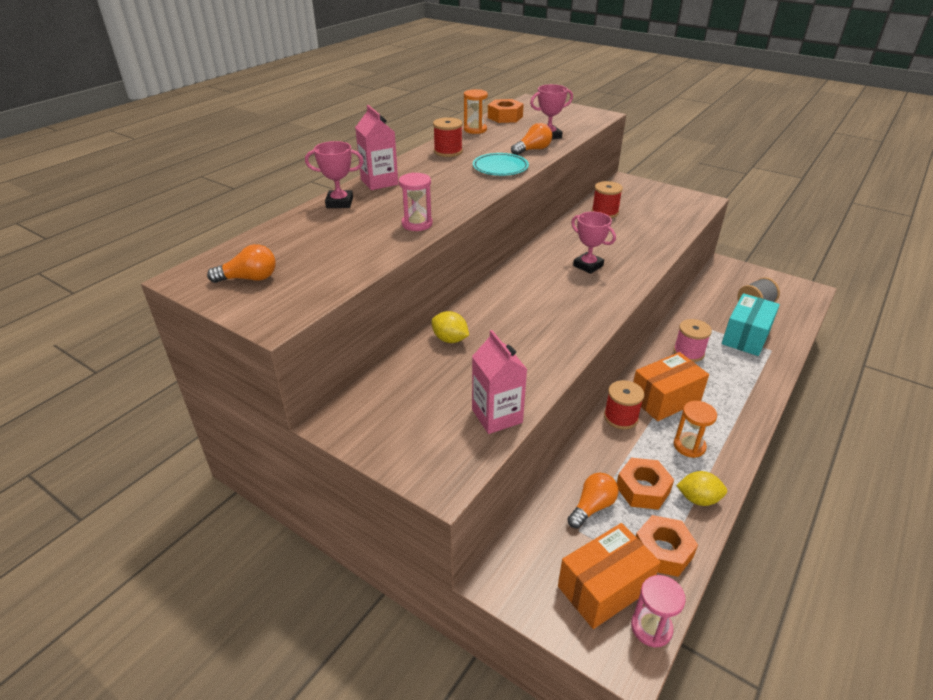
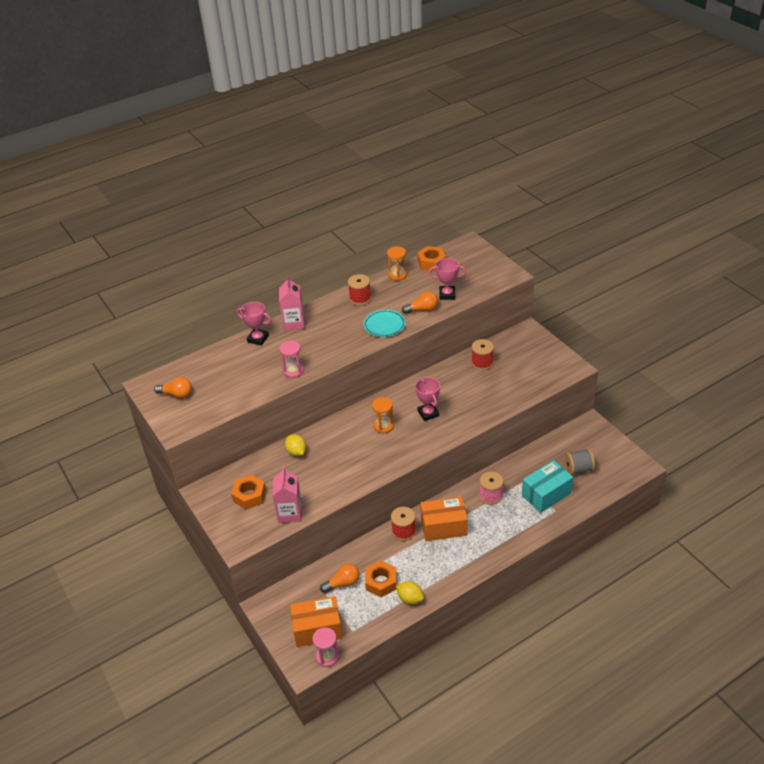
camera: 25 degrees right, 5 degrees up
orange nut [635,515,698,577] -> orange nut moved to [231,475,266,509]
orange hourglass [674,401,717,458] -> orange hourglass moved to [372,397,394,433]

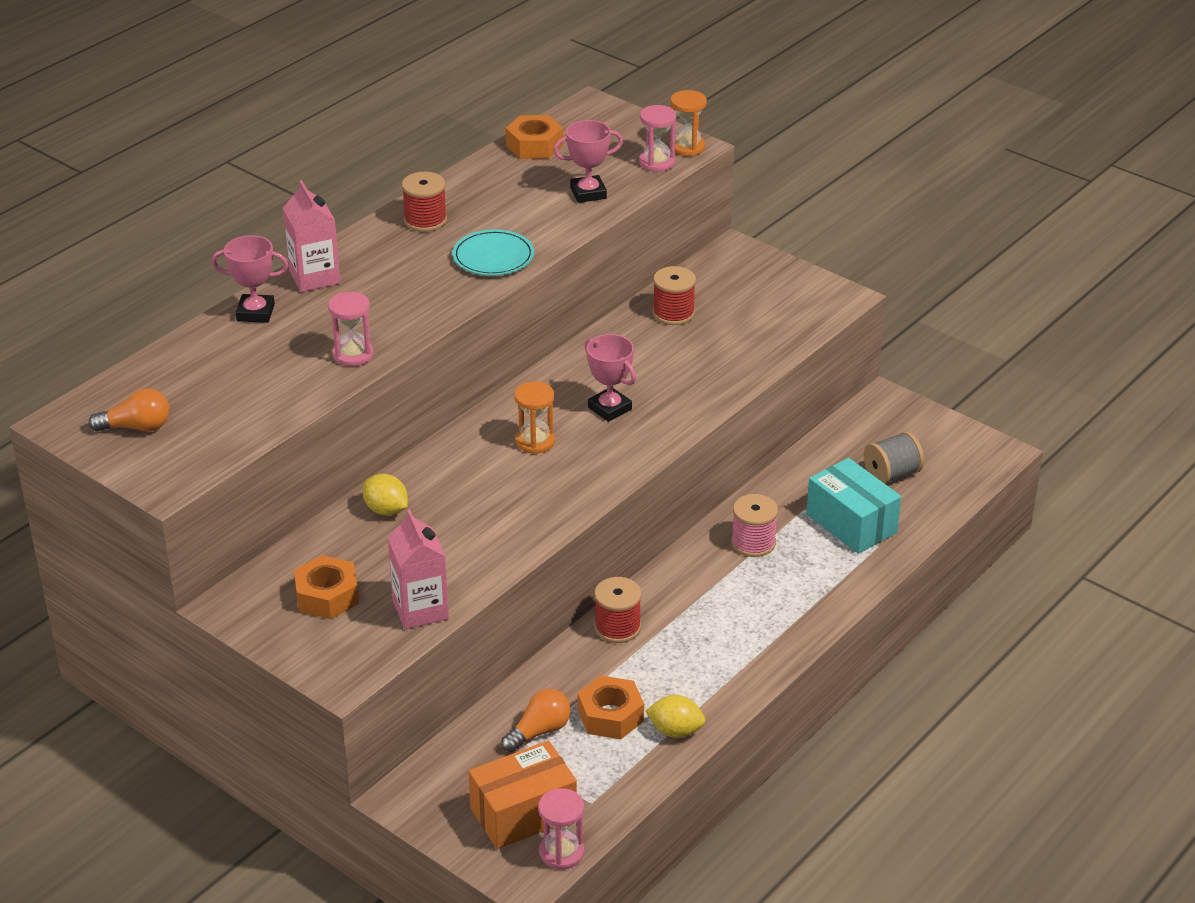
camera: 20 degrees left, 5 degrees down
orange hourglass [387,246,407,281] -> orange hourglass moved to [669,90,707,156]
orange light bulb [402,291,438,314] -> none
orange box [420,497,468,541] -> none
turquoise box [522,460,573,513] -> turquoise box turned 75 degrees counterclockwise [806,458,901,554]
none -> pink hourglass [639,105,676,172]

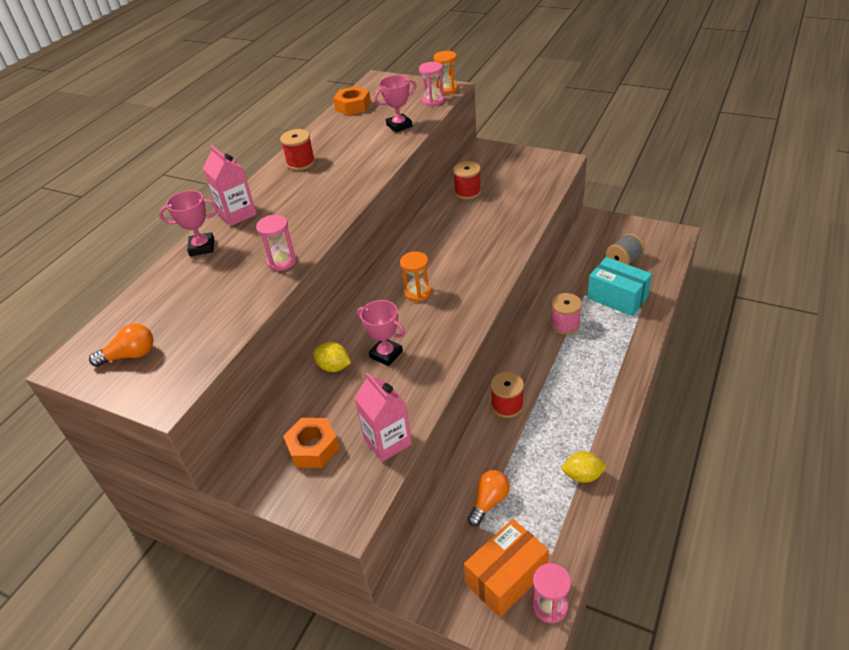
camera: 10 degrees left, 5 degrees up
turquoise plate [452,230,534,276] -> none
orange nut [578,675,644,739] -> none
pink trophy [585,334,636,422] -> pink trophy moved to [357,300,405,366]

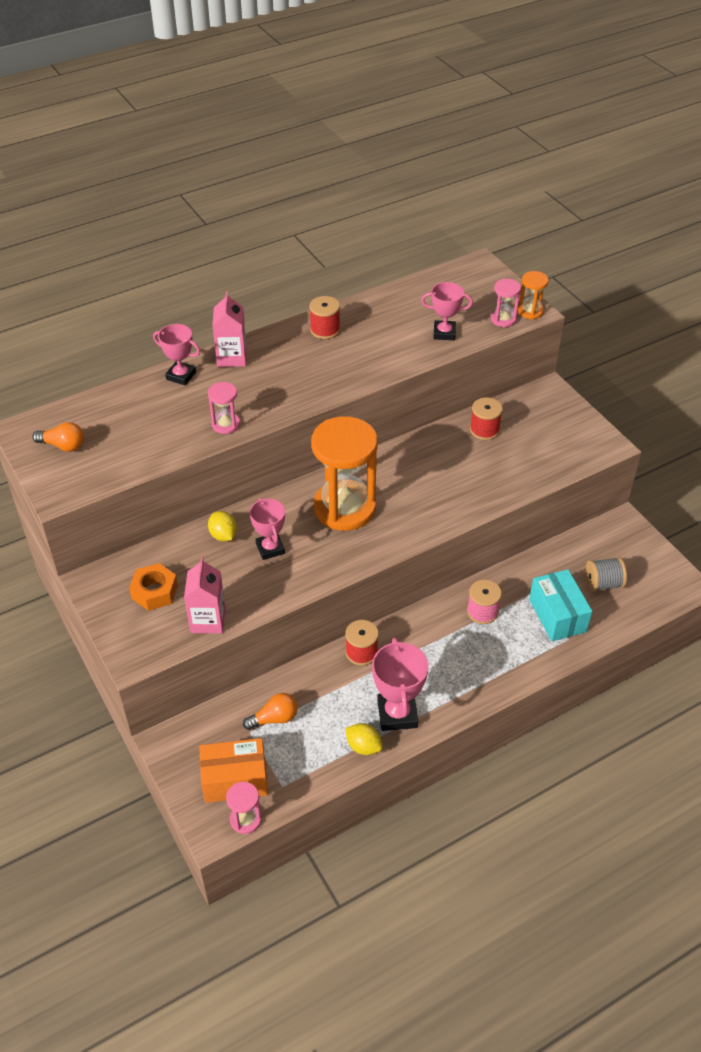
camera: 30 degrees right, 5 degrees up
orange nut [333,86,371,116] -> none
orange hourglass [400,251,431,302] -> orange hourglass [311,416,378,531], size x2.26
none -> pink trophy [372,638,429,731]

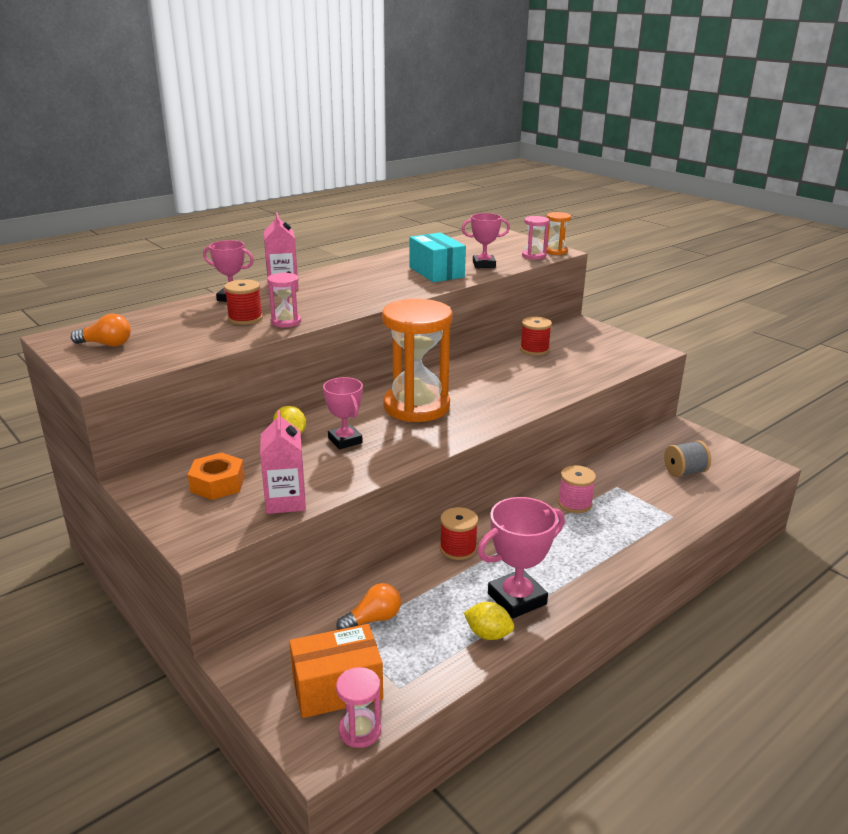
camera: 10 degrees left, 20 degrees down
red spool [309,296,340,339] -> red spool moved to [224,279,263,325]
pink trophy [372,638,429,731] -> pink trophy turned 75 degrees clockwise [478,497,565,619]
turquoise box [529,569,592,641] -> turquoise box moved to [410,233,466,282]

